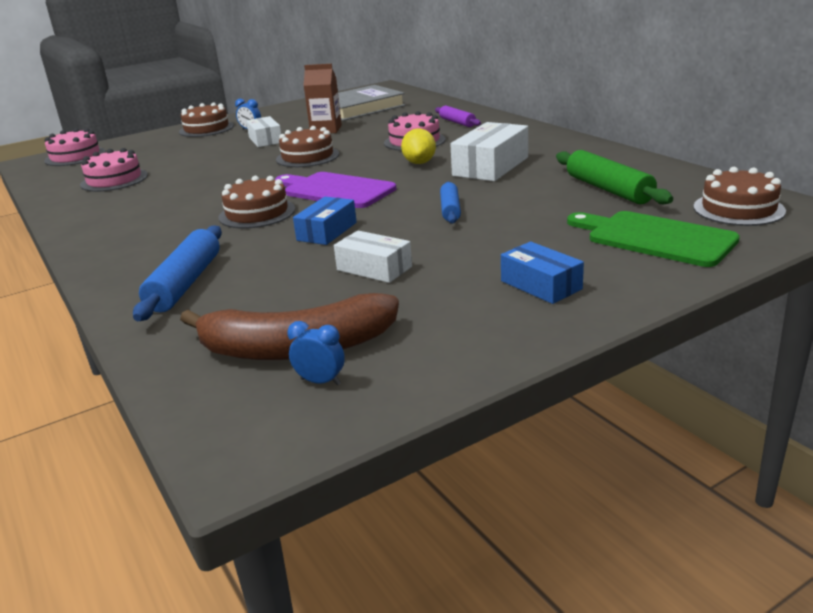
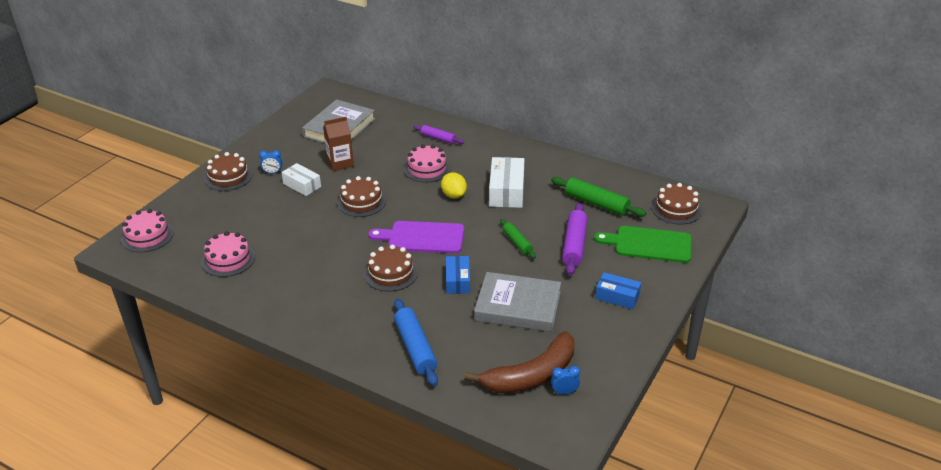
camera: 30 degrees left, 10 degrees up
white box [334,231,412,283] -> grey book [474,272,561,332]
blue rolling pin [440,182,461,224] -> green rolling pin [500,219,536,259]
none -> purple rolling pin [562,203,588,275]

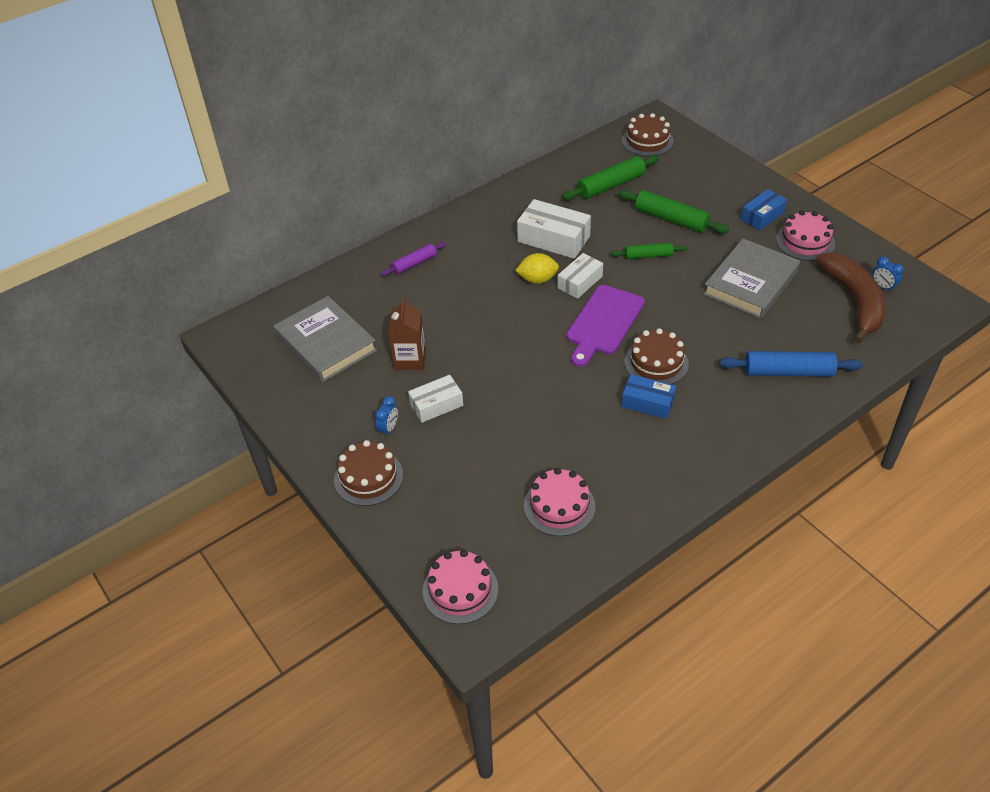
camera: 65 degrees left, 10 degrees up
brown cake [337,176,386,217] -> none
pink cake [404,144,451,183] -> pink cake moved to [776,211,835,261]
blue box [446,256,470,294] -> blue box moved to [622,374,676,419]
blue clock [551,366,580,394] -> blue clock turned 60 degrees counterclockwise [872,256,904,292]
purple rolling pin [562,203,588,275] -> green rolling pin [618,190,729,234]
green cutting board [594,226,692,263] -> none
none -> white box [557,253,603,299]

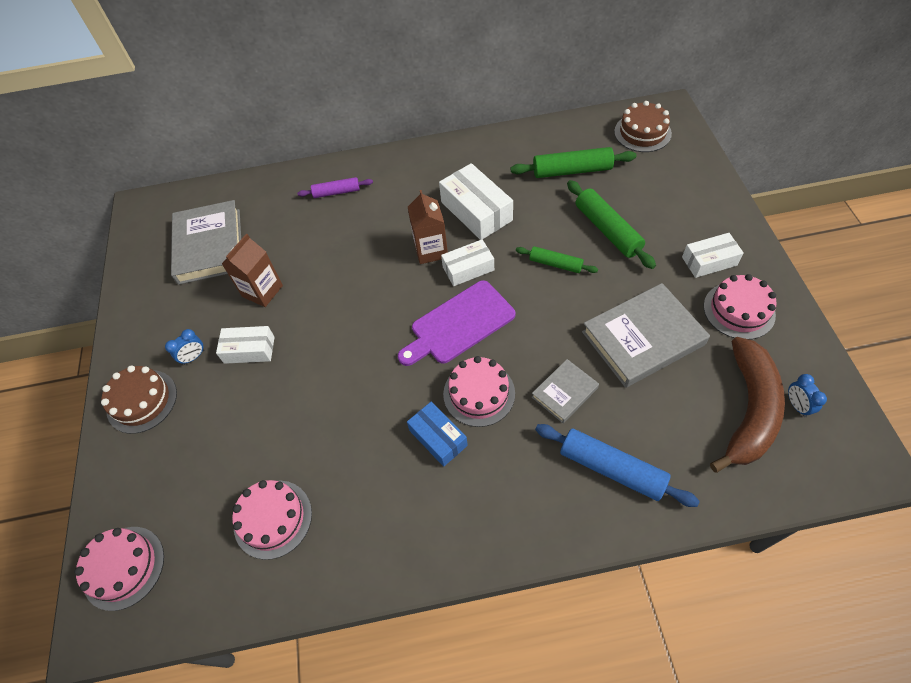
camera: 30 degrees right, 10 degrees up
yellow lemon [515,253,559,284] -> brown carton [408,190,448,264]
brown cake [624,328,689,384] -> pink cake [443,356,515,427]
blue box [741,189,787,230] -> white box [682,233,744,278]
none -> grey book [532,359,599,423]

